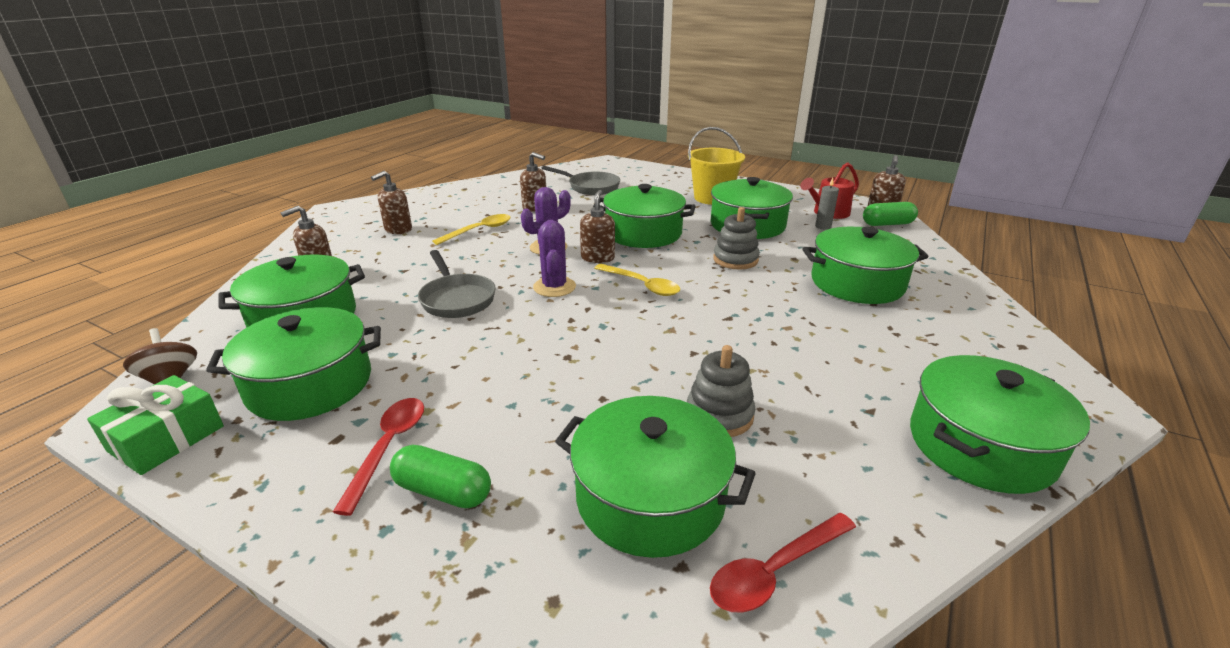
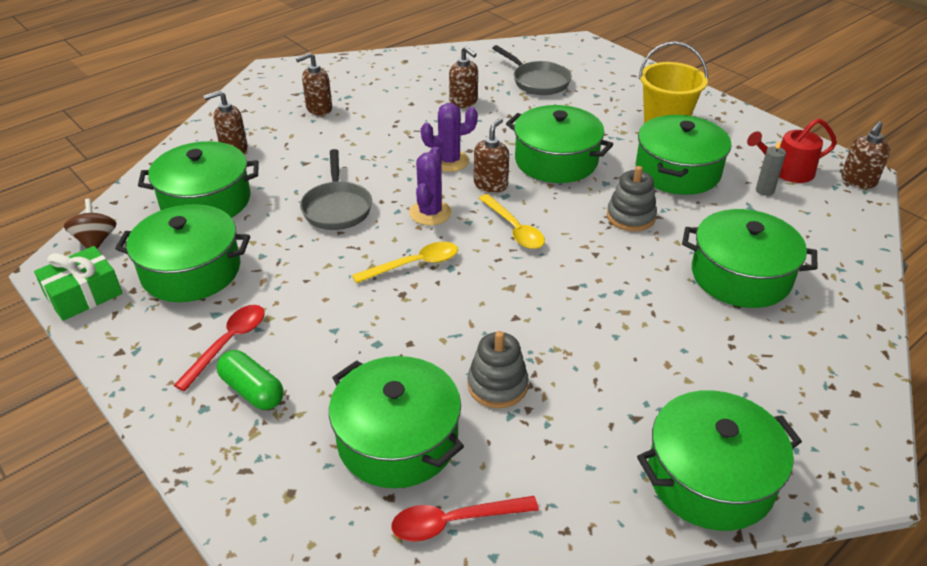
camera: 20 degrees right, 10 degrees up
yellow spoon [432,214,511,245] -> yellow spoon moved to [352,242,458,283]
green capsule [863,202,918,226] -> none

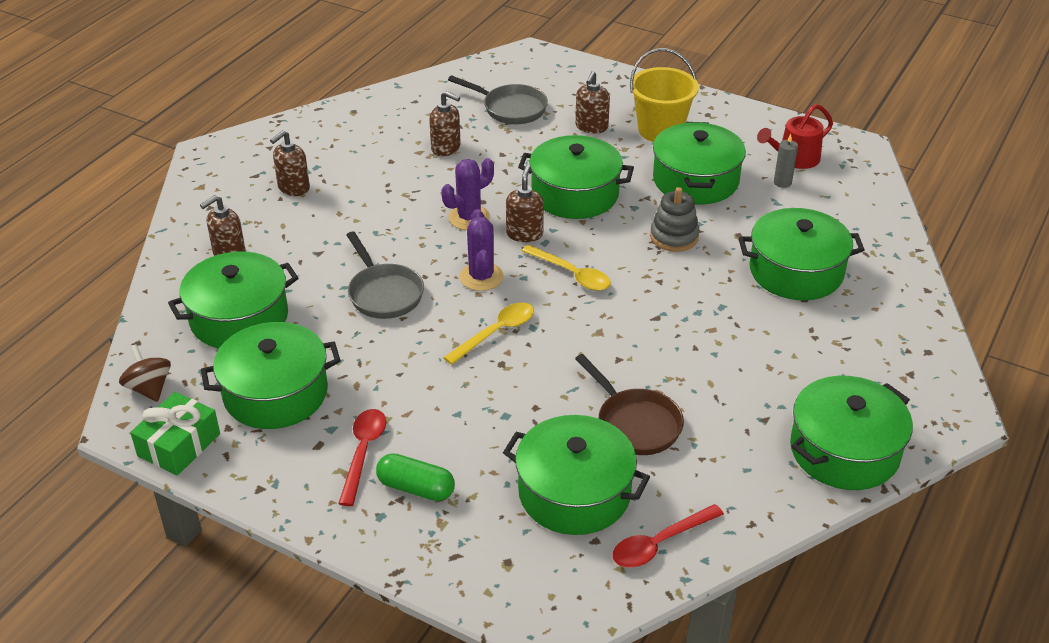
camera: 20 degrees left, 0 degrees up
grey stacking toy [467,331,529,408] -> brown pan [575,354,684,455]
brown soap dispenser [841,121,890,188] -> brown soap dispenser moved to [575,71,610,134]

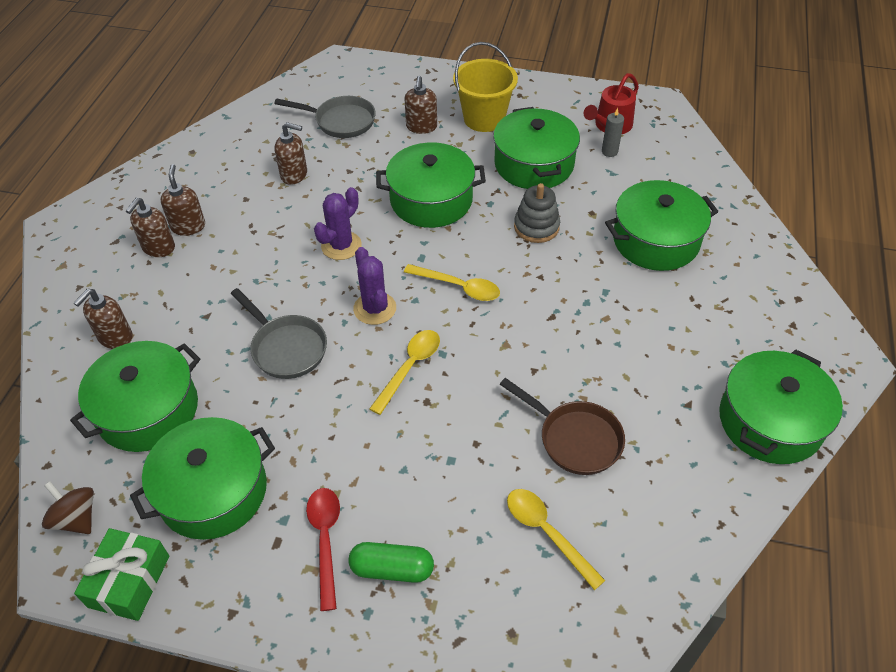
camera: 15 degrees left, 10 degrees up
green pot [503,415,650,535] -> yellow spoon [507,489,606,590]
brown soap dispenser [506,165,544,242] -> brown soap dispenser moved to [160,164,205,236]
red spoon [613,504,724,568] -> none

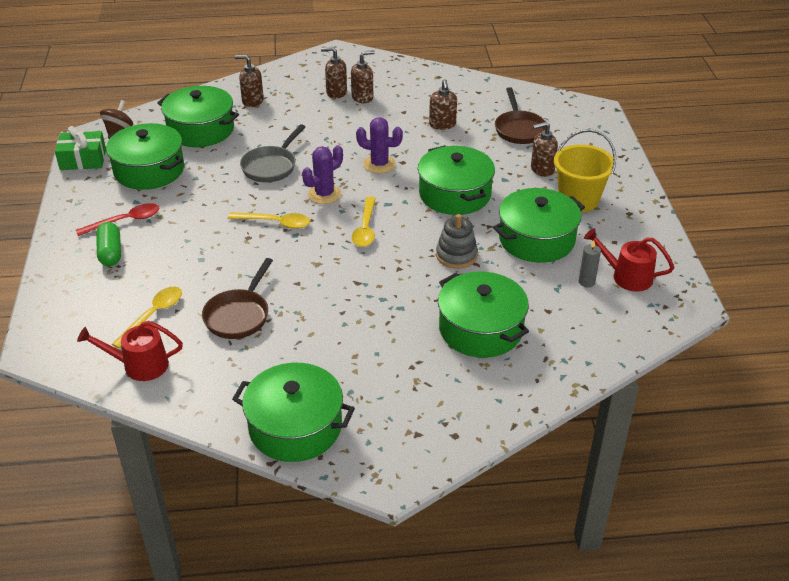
camera: 70 degrees right, 10 degrees down
grey pan [274,96,376,138] -> brown pan [495,87,546,144]
none -> red watering can [77,321,183,381]

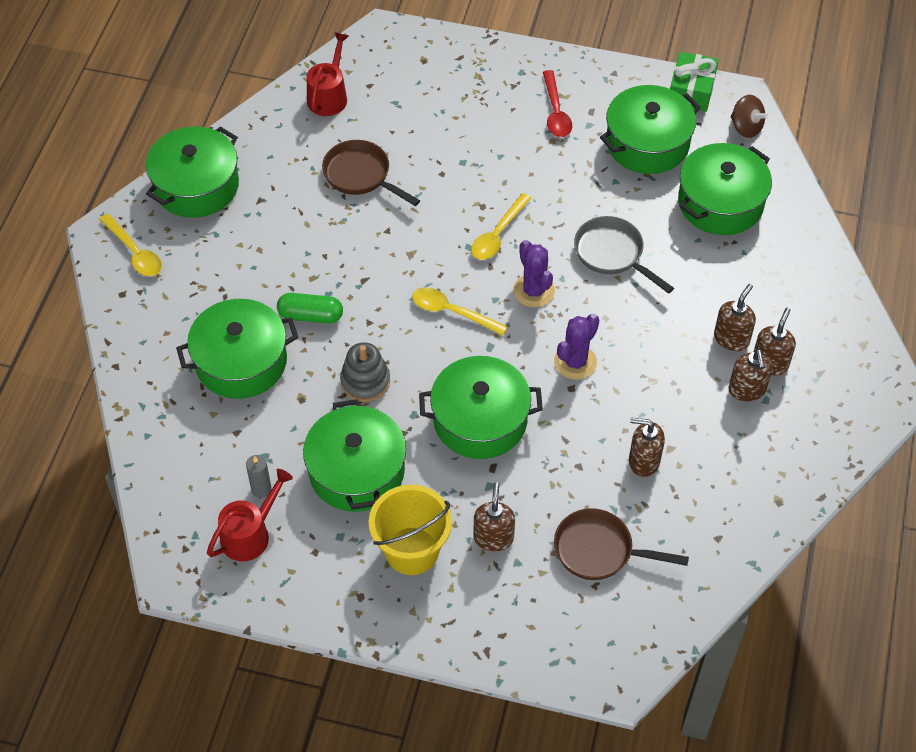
camera: 110 degrees right, 15 degrees up
green capsule [96,222,121,266] -> green capsule moved to [277,293,343,324]
yellow spoon [112,287,182,349] -> yellow spoon moved to [99,213,162,276]
brown soap dispenser [234,55,264,107] -> brown soap dispenser moved to [714,284,756,351]

